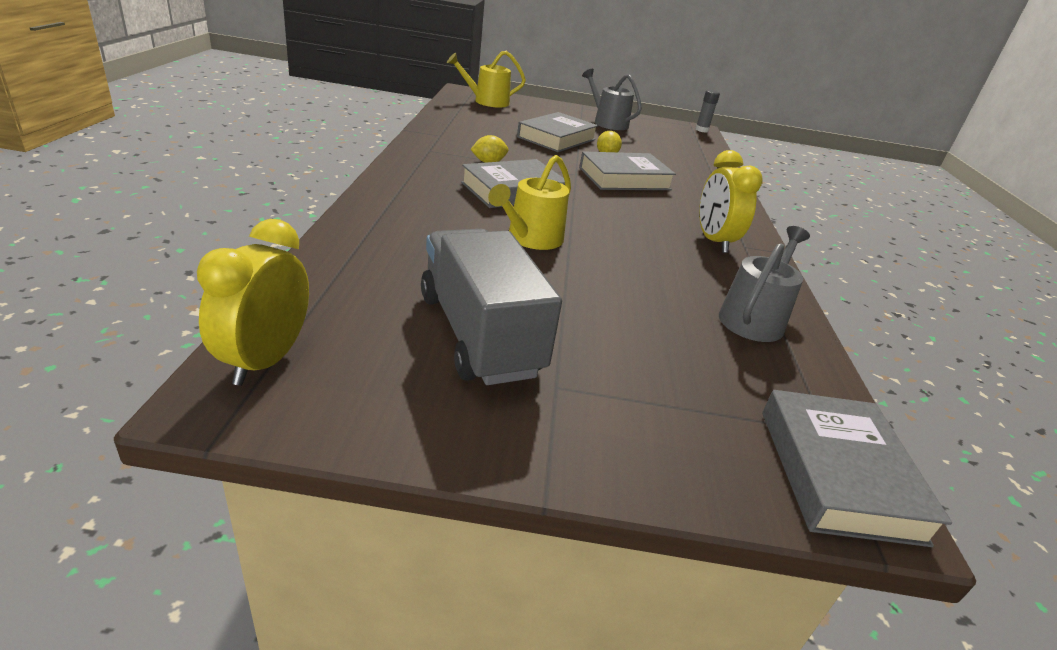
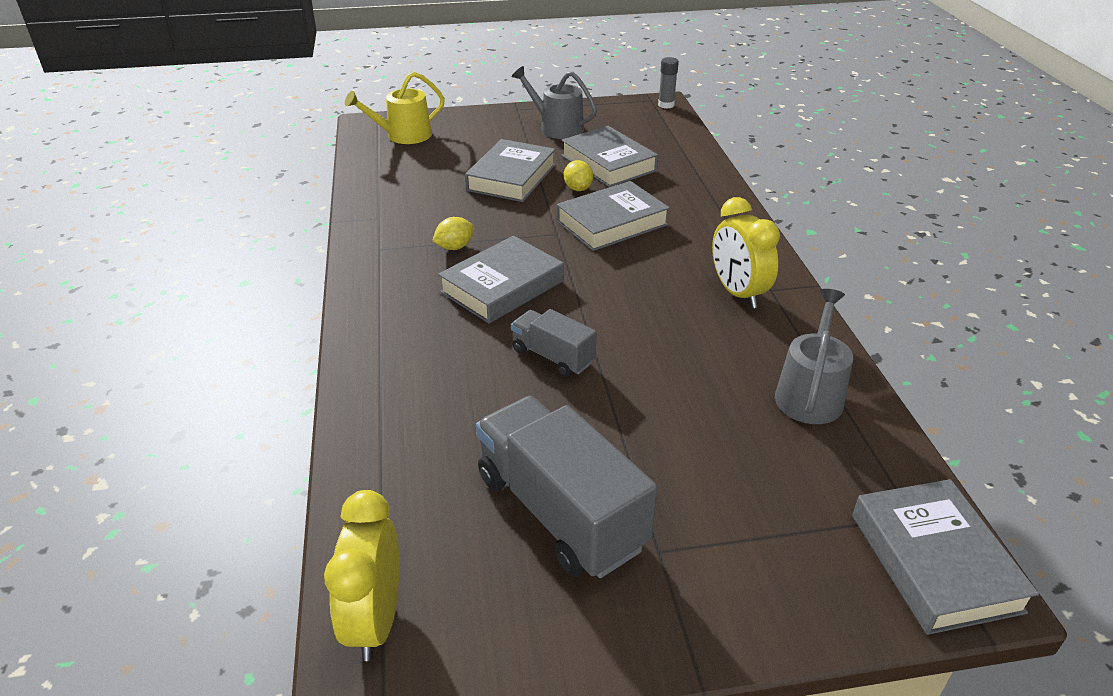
camera: 10 degrees left, 5 degrees up
yellow watering can [488,155,571,250] -> grey truck [511,309,597,377]
none -> grey book [561,126,658,187]

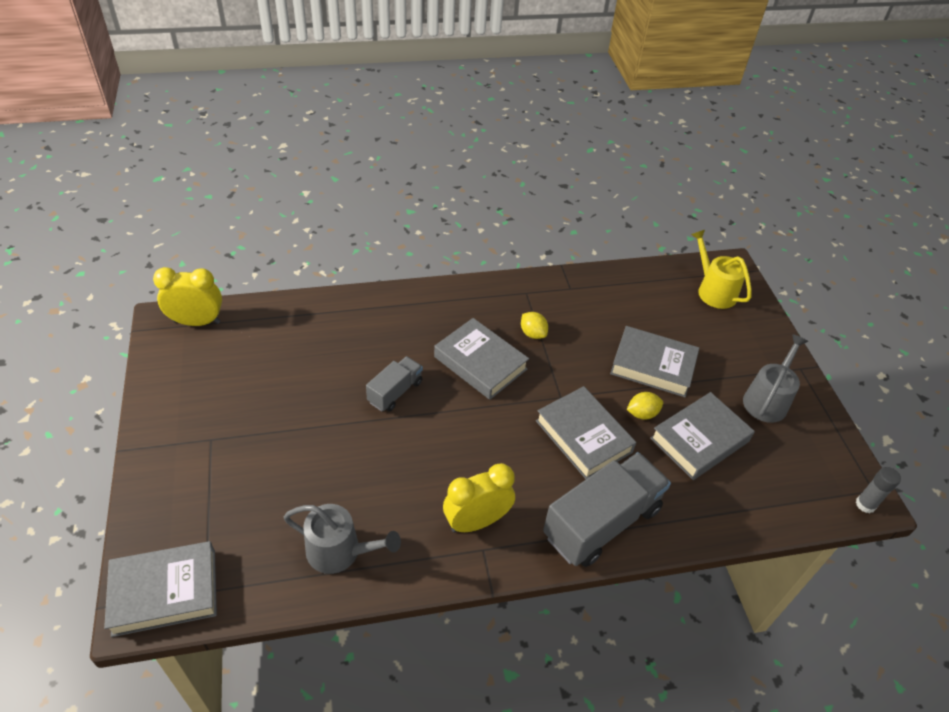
camera: 85 degrees right, 10 degrees up
grey truck [476,396,658,578] -> grey truck moved to [543,452,671,567]

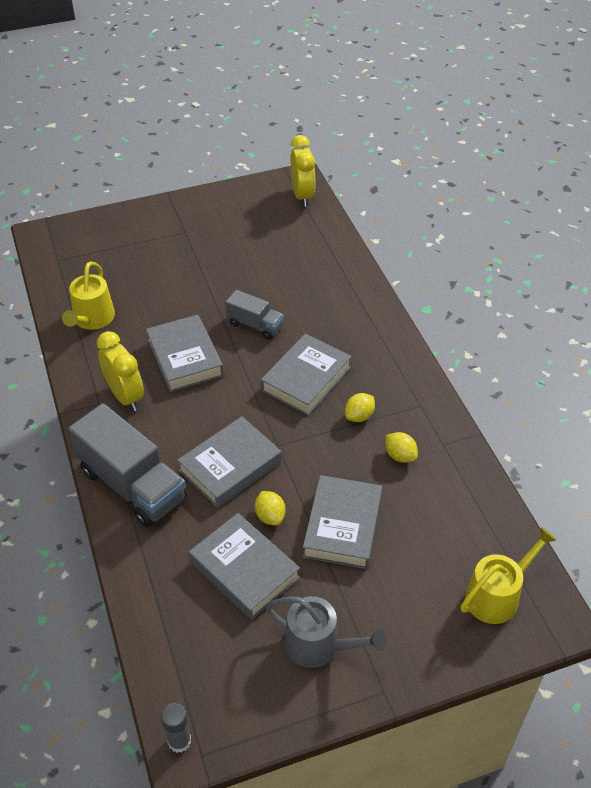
camera: 85 degrees right, 0 degrees up
grey book [104,541,217,637] -> grey book moved to [146,314,224,392]
grey watering can [284,504,401,574] -> yellow watering can [62,261,115,330]
none -> yellow lemon [386,432,418,463]

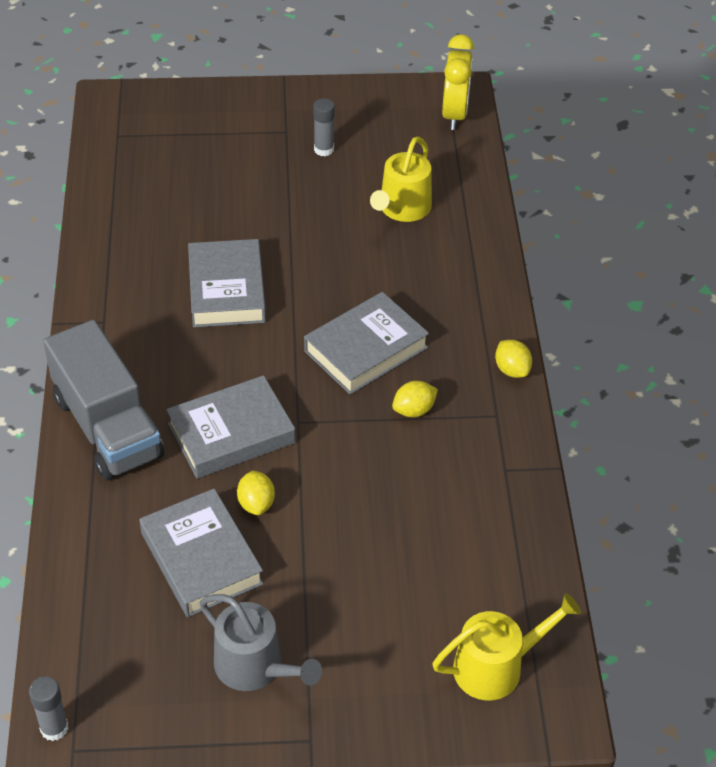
camera: 15 degrees right, 0 degrees up
yellow watering can [62,261,115,330] -> yellow watering can moved to [370,137,432,222]
yellow clock [97,331,144,411] -> none
grey truck [225,290,284,340] -> none
grey book [303,475,382,569] -> none
yellow lemon [386,432,418,463] -> yellow lemon moved to [495,340,532,378]
none -> grey glue stick [313,98,335,156]

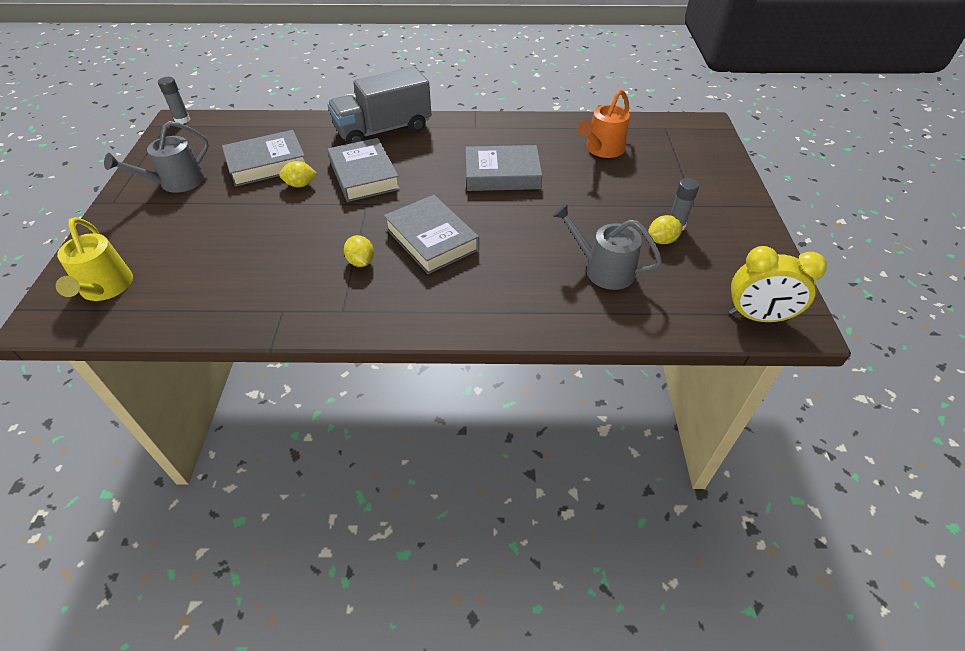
camera: 95 degrees right, 0 degrees up
yellow watering can [370,137,432,222] -> grey watering can [553,204,662,290]
yellow lemon [495,340,532,378] -> yellow lemon moved to [648,215,683,244]
none -> orange watering can [578,89,630,158]

